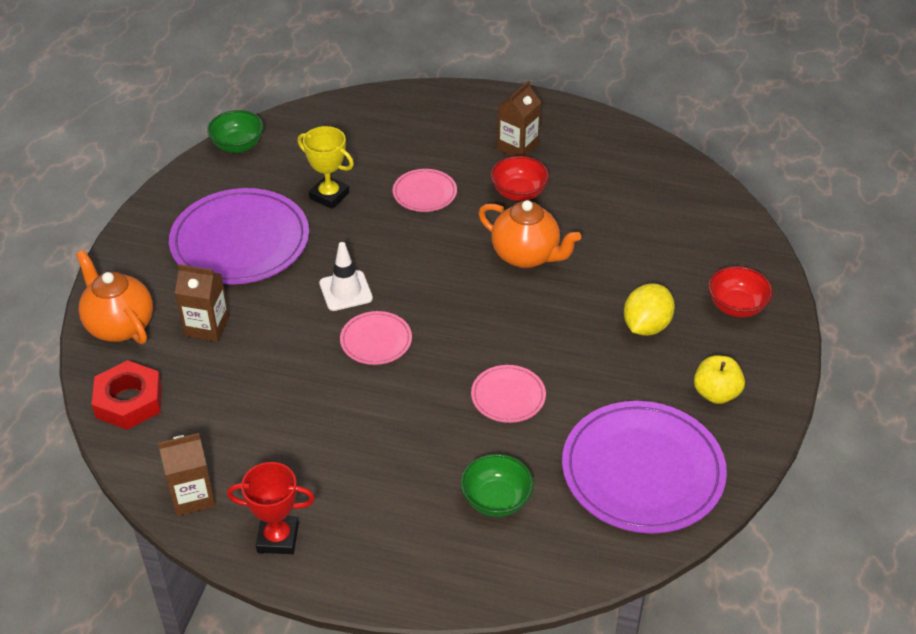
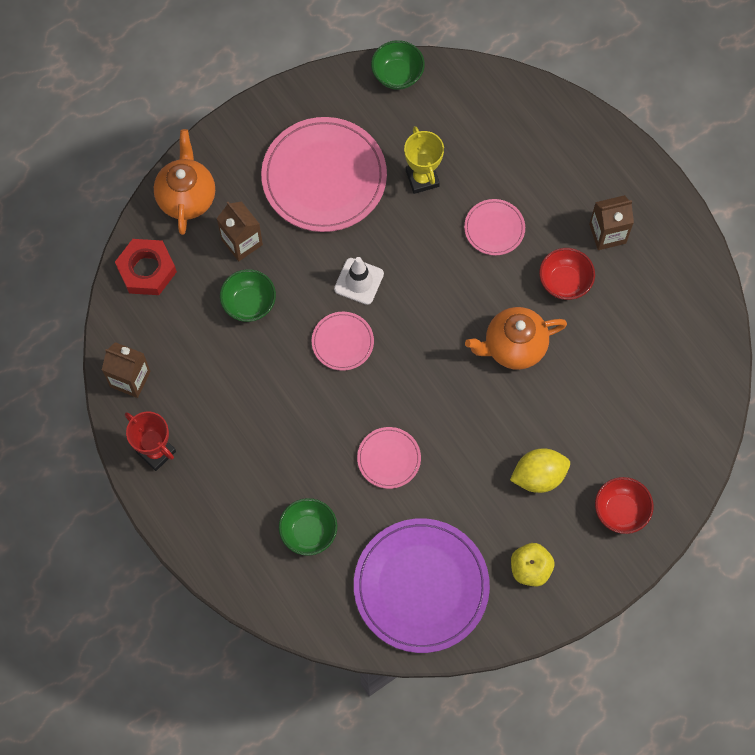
camera: 40 degrees right, 25 degrees up
purple plate [169,188,309,284] -> pink plate [261,117,387,232]
orange teapot [478,200,581,268] -> orange teapot turned 90 degrees clockwise [465,307,567,370]
none -> green bowl [220,269,276,322]

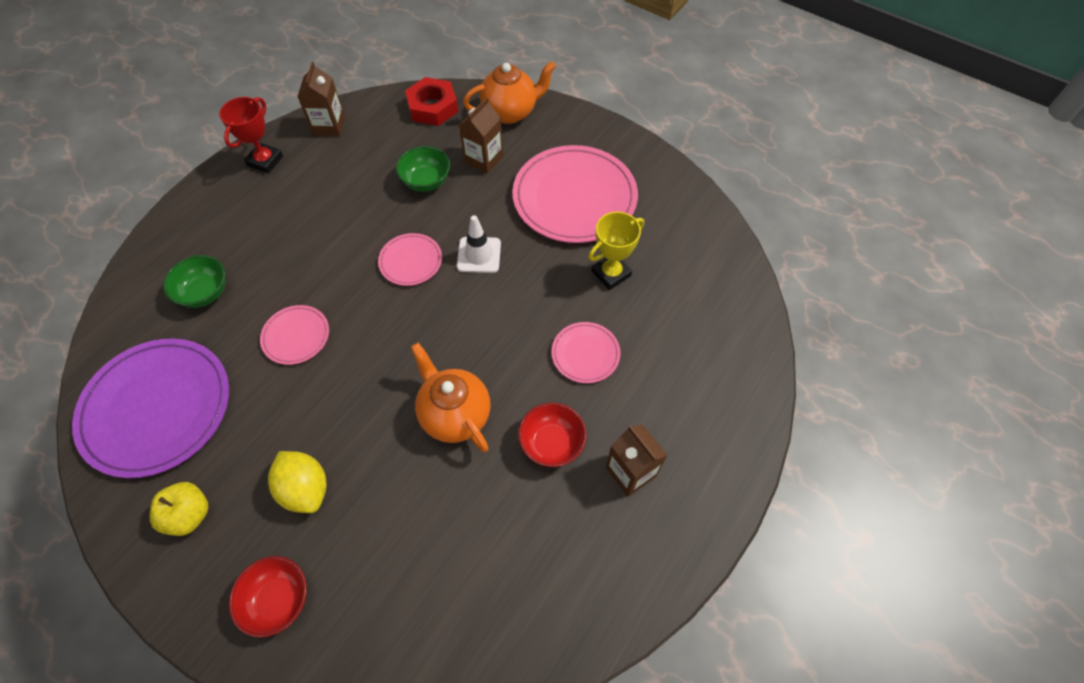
camera: 70 degrees right, 10 degrees down
green bowl [371,40,425,90] -> none

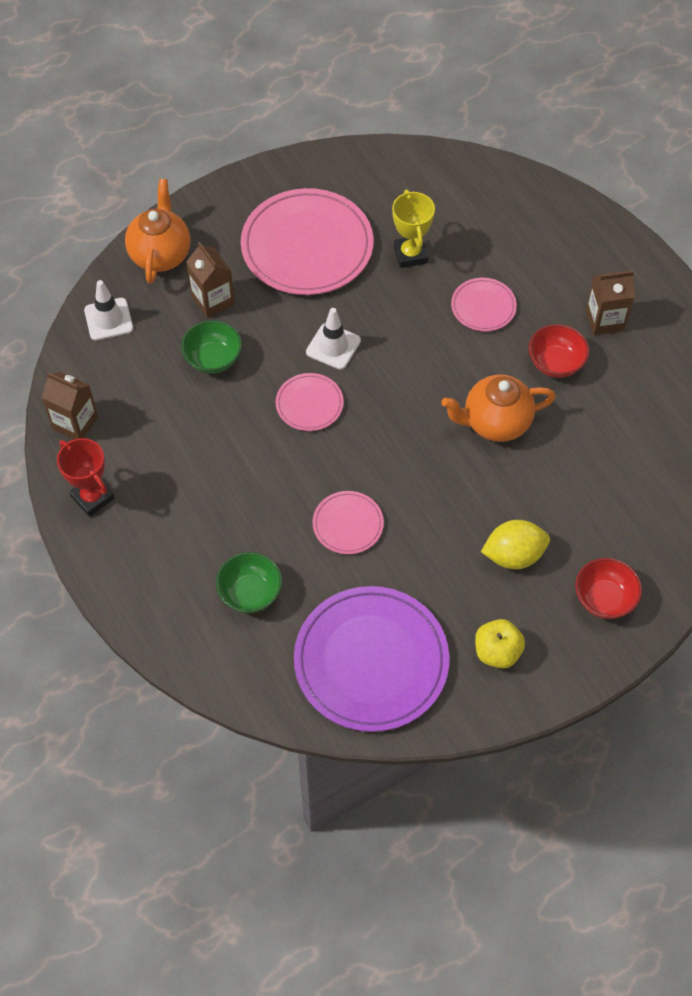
camera: 65 degrees left, 0 degrees up
red nut [405,77,458,126] -> white traffic cone [84,280,133,341]

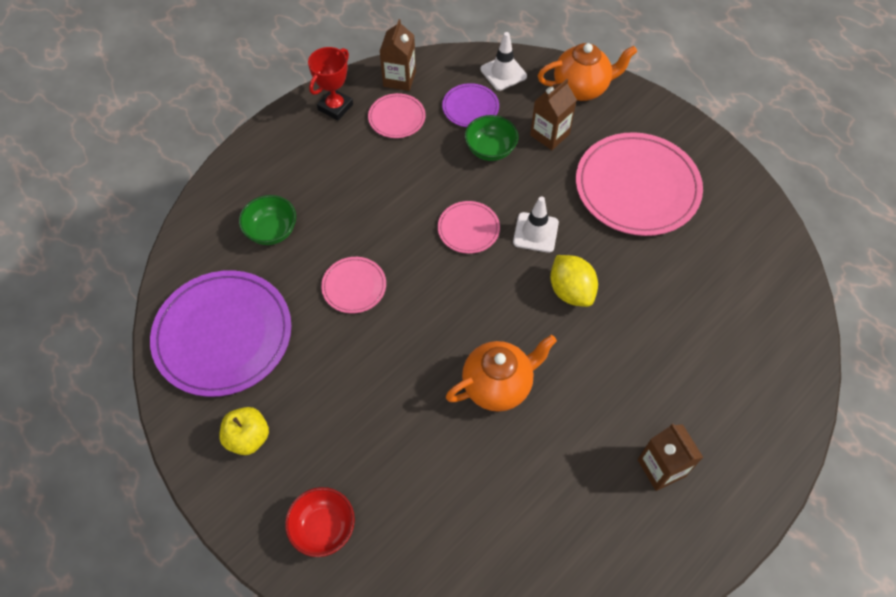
camera: 75 degrees right, 0 degrees up
yellow trophy [392,190,435,268] -> none
orange teapot [441,374,556,442] -> orange teapot turned 90 degrees clockwise [446,335,557,412]
pink plate [451,278,517,331] -> pink plate moved to [368,93,426,138]
yellow lemon [481,520,550,569] -> yellow lemon moved to [550,255,598,307]
red bowl [528,324,589,378] -> none
none -> purple plate [442,83,499,127]

